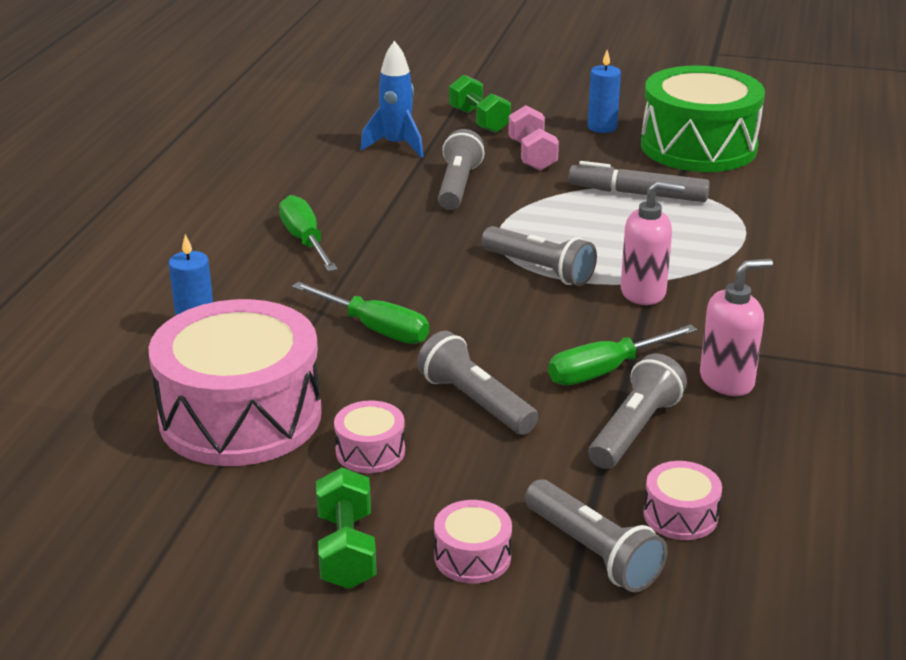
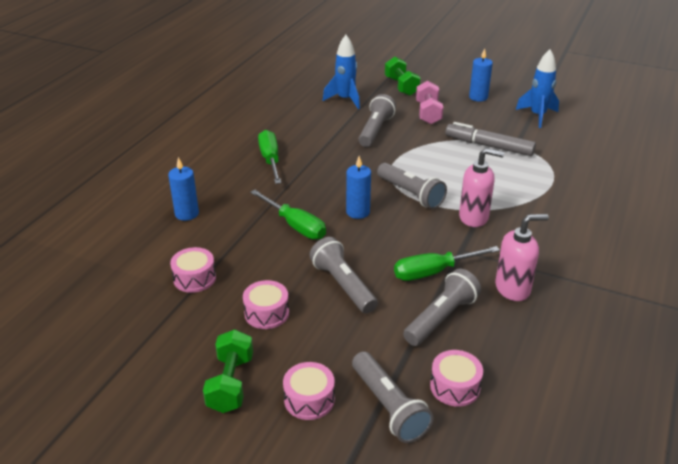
camera: 10 degrees right, 5 degrees up
pink drum [148,299,322,466] -> pink drum [170,247,216,293], size x0.42
green drum [641,66,765,172] -> blue rocket [516,49,559,128]
none -> blue candle [346,156,371,219]

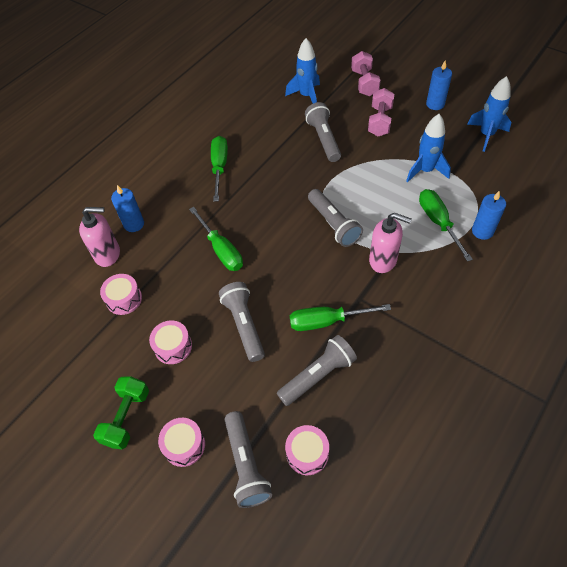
camera: 15 degrees right, 20 degrees up
blue candle [346,156,371,219] -> blue candle moved to [472,191,506,240]
grey flashlight [358,94,396,147] -> grey flashlight turned 45 degrees counterclockwise [305,102,341,162]
green dumbbell [385,57,421,96] -> pink dumbbell [351,51,381,96]
grey marker [445,122,536,156] -> blue rocket [406,114,451,182]
pink soap dispenser [495,214,549,301] -> pink soap dispenser moved to [79,207,120,267]
none -> green screwdriver [419,189,473,262]

